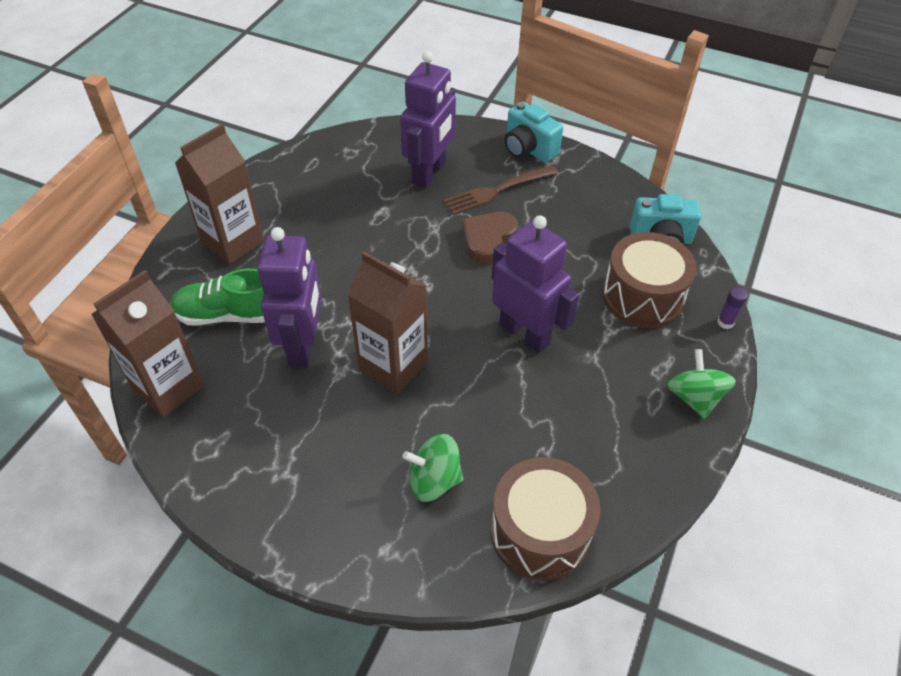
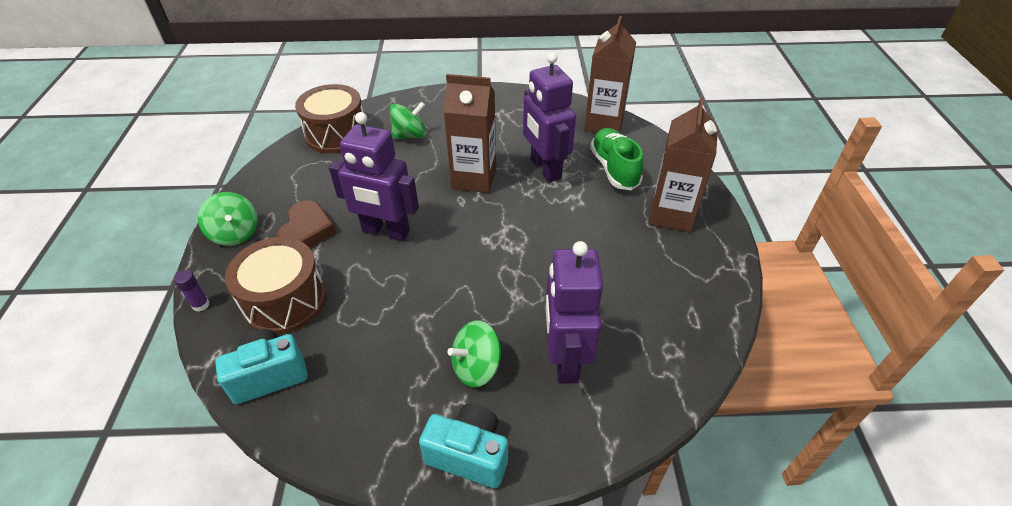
camera: 155 degrees right, 5 degrees down
green shoe [170,268,265,326] -> green shoe turned 75 degrees counterclockwise [590,128,643,190]
brown fork [443,165,558,215] -> green spinning top [447,320,501,387]
brown heart [462,212,518,265] -> brown heart moved to [277,200,336,248]

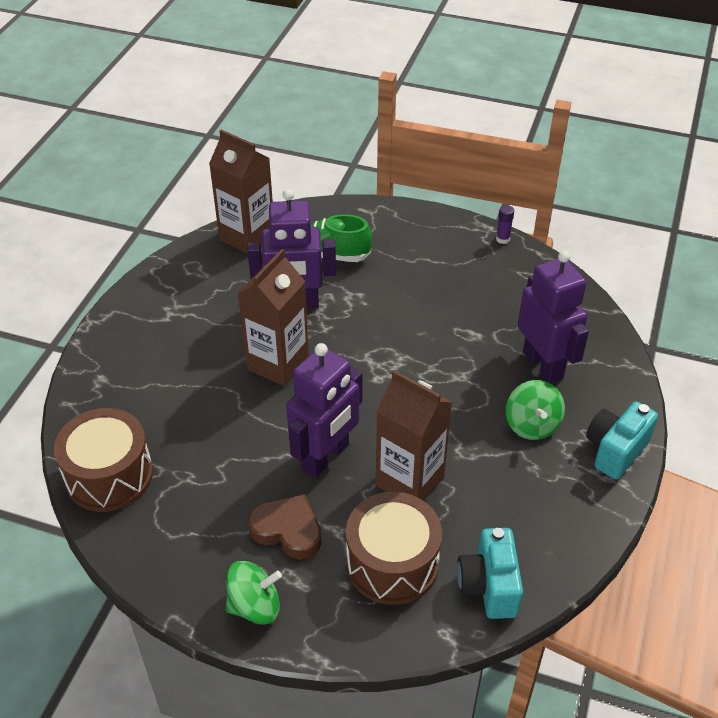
camera: 70 degrees left, 0 degrees up
purple glue stick [174,270,210,312] -> purple glue stick moved to [496,205,514,244]
green spinning top [390,102,426,139] -> none
purple robot [545,241,603,383] -> purple robot turned 135 degrees counterclockwise [518,251,589,384]
brown carton [649,98,718,232] -> brown carton moved to [376,370,453,501]

